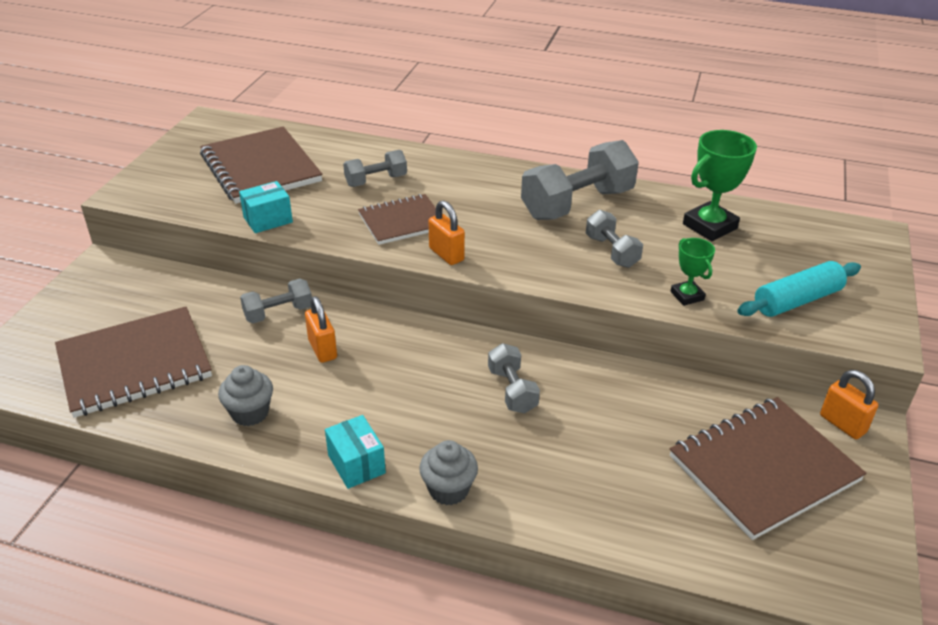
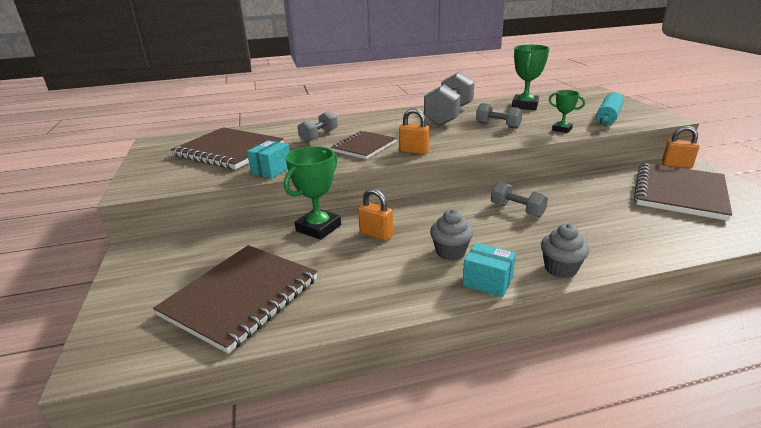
camera: 30 degrees left, 10 degrees down
grey cupcake [218,365,273,426] -> grey cupcake moved to [430,209,473,261]
grey dumbbell [240,278,312,323] -> green trophy [284,146,341,240]

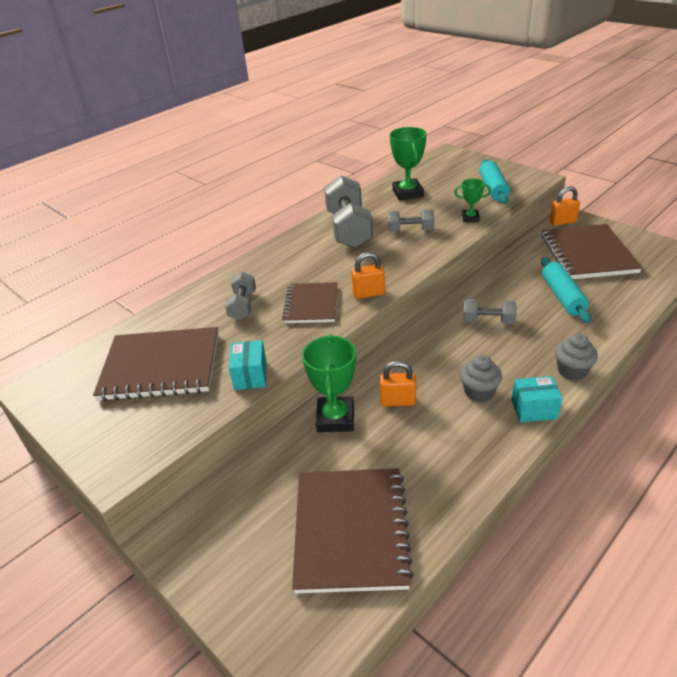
camera: 30 degrees left, 10 degrees up
none -> turquoise rolling pin [541,257,591,323]

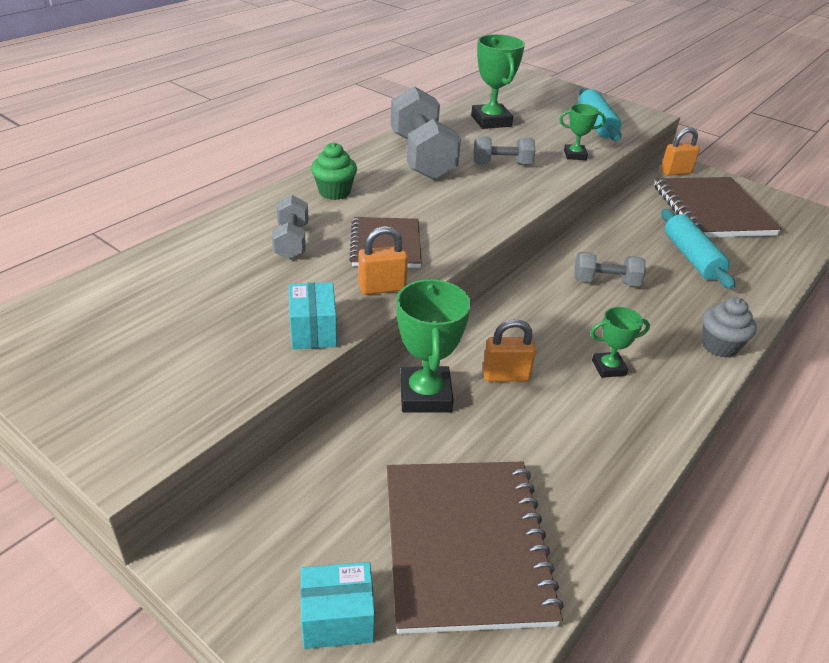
camera: 10 degrees left, 0 degrees up
brown notebook [93,327,219,401] -> none
orange padlock [351,252,385,299] -> orange padlock moved to [358,226,408,295]
grey cupcake [460,355,502,402] -> green trophy [591,307,650,378]
turquoise box [511,376,563,422] -> turquoise box moved to [300,562,375,649]
none -> green cupcake [311,142,357,200]

